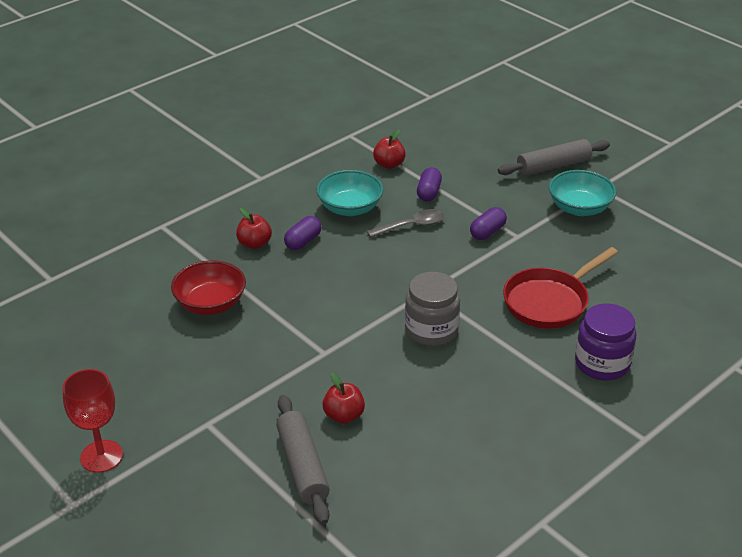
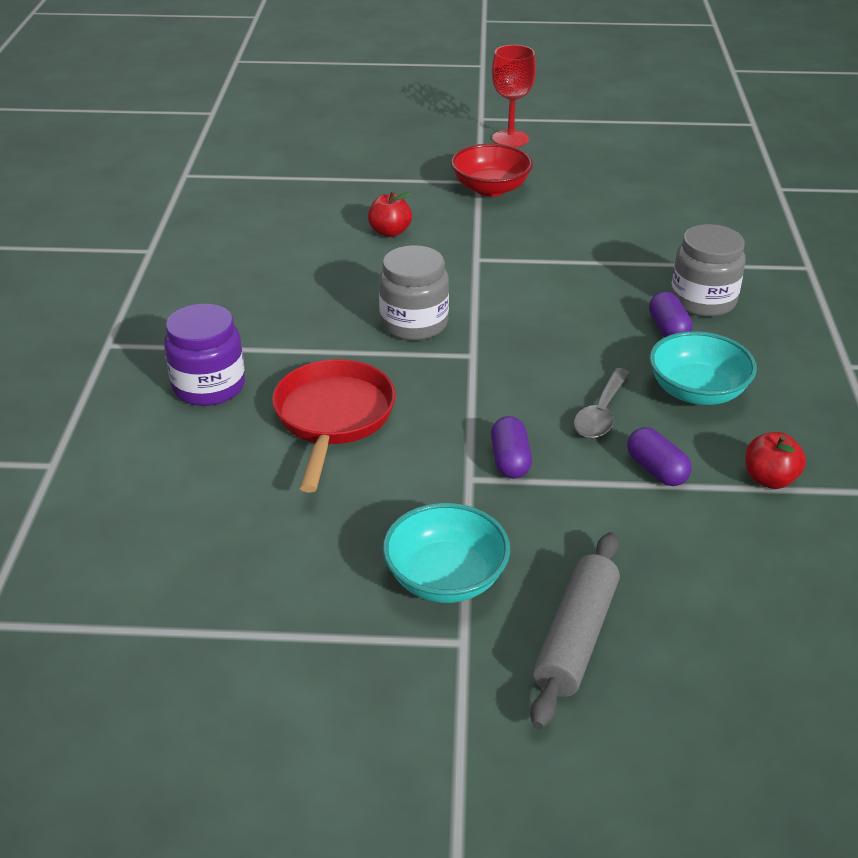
camera: 135 degrees right, 0 degrees up
red bowl [171,260,246,315] -> red bowl moved to [451,144,533,197]
red apple [236,208,272,249] -> grey jar [671,224,746,317]
grey rolling pin [276,395,330,525] -> none

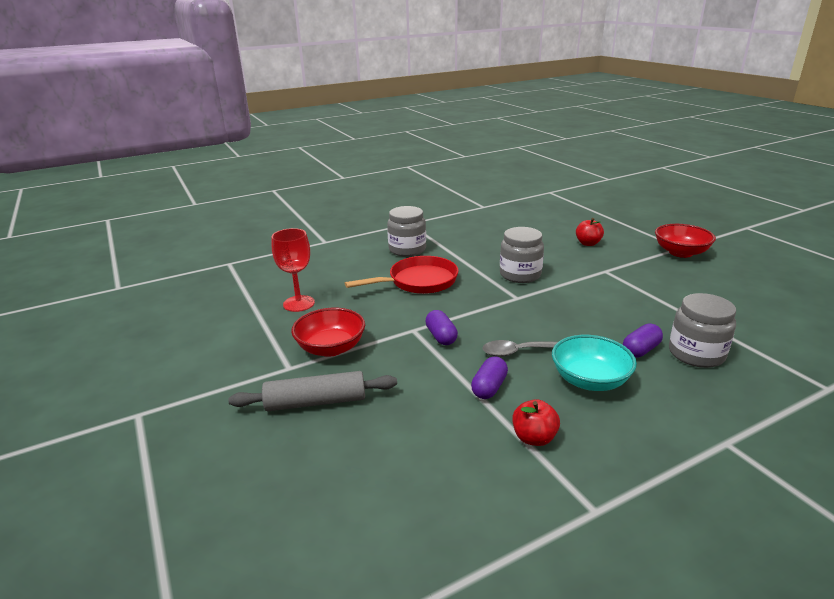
camera: 60 degrees right, 10 degrees down
purple jar [164,304,245,406] -> grey jar [387,206,426,257]
turquoise bowl [383,503,510,603] -> red bowl [291,308,365,357]
purple capsule [491,416,532,478] -> purple capsule turned 75 degrees counterclockwise [425,310,458,345]
red goblet [492,45,536,147] -> red goblet moved to [272,228,315,312]

